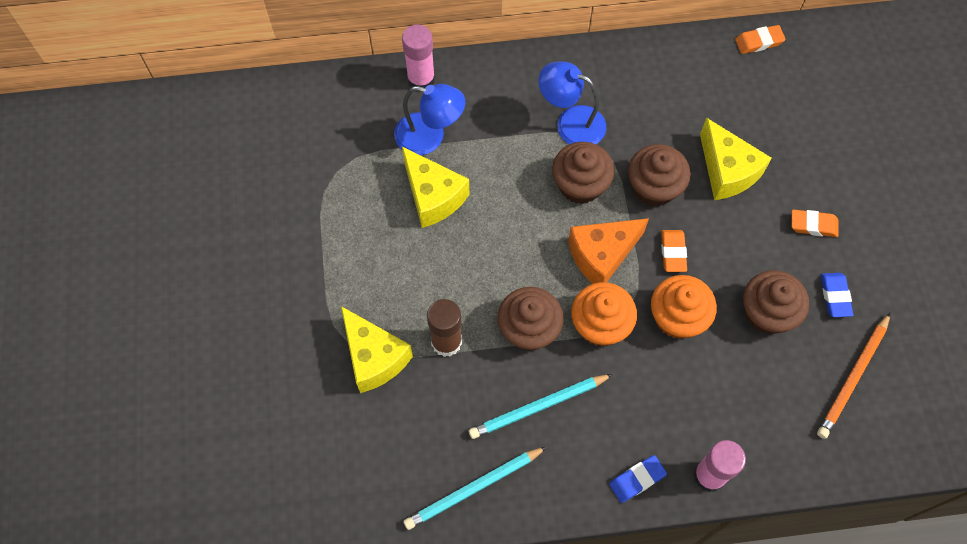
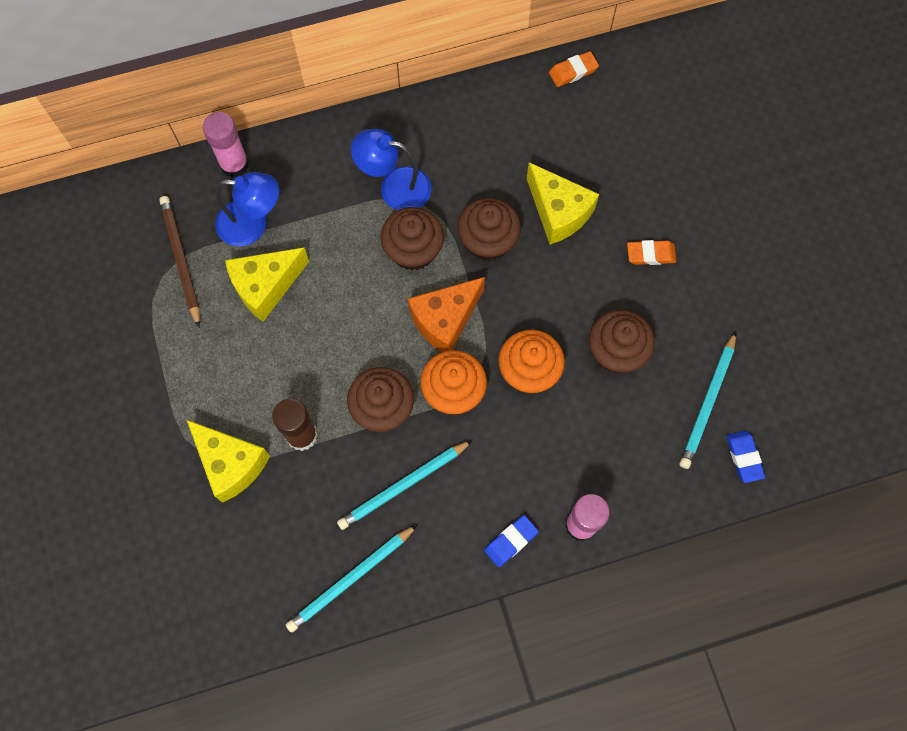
camera: 10 degrees left, 5 degrees up
yellow cheese [402,147,470,228] -> yellow cheese turned 105 degrees clockwise [225,247,309,322]
orange eraser [661,230,687,272] -> none
orange pencil [817,312,891,439] -> turquoise pencil [680,332,736,469]
blue eraser [821,273,854,317] -> blue eraser moved to [726,431,765,483]
none -> brown pencil [159,196,200,327]

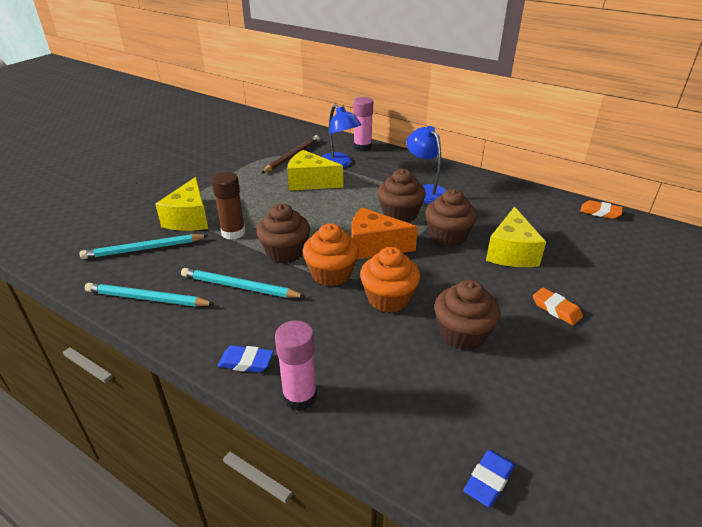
camera: 50 degrees right, 35 degrees down
turquoise pencil [680,332,736,469] -> turquoise pencil moved to [80,234,209,259]

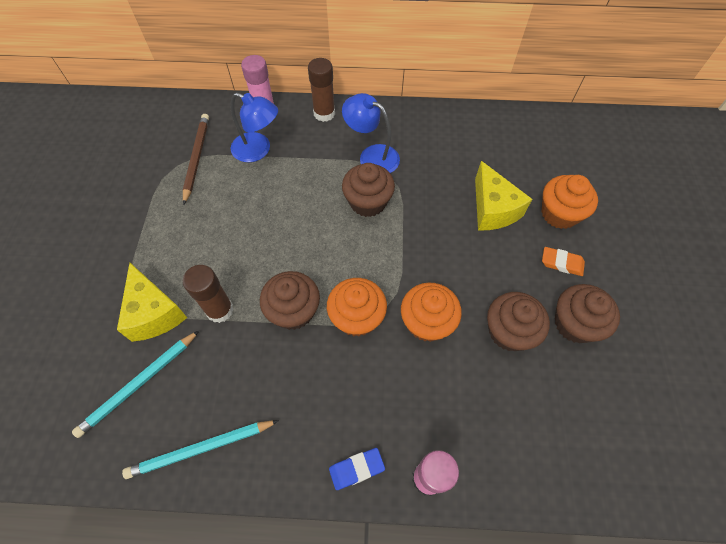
camera: 30 degrees left, 25 degrees up
turquoise pencil [181,268,306,298] -> none
yellow cheese [287,150,343,191] -> none
orange cheese [352,208,418,259] -> none
brown cupcake [425,189,477,247] -> brown cupcake moved to [555,284,620,343]
blue eraser [463,450,515,507] -> none
orange eraser [580,200,623,219] -> none
none -> brown glue stick [308,58,335,122]
none -> orange cupcake [542,175,598,229]

